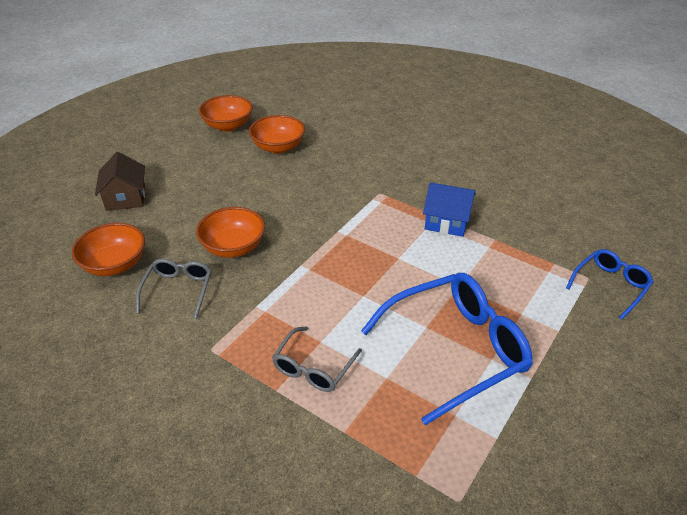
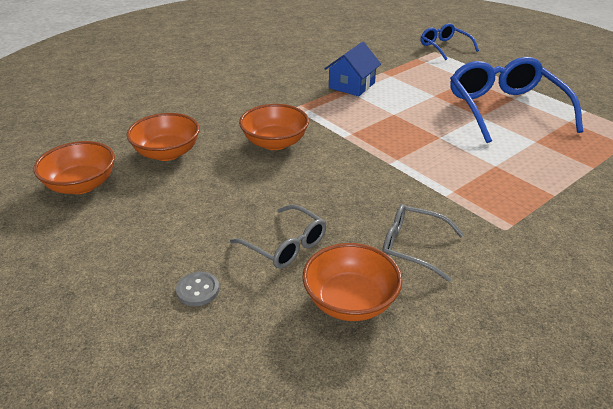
camera: 75 degrees left, 5 degrees down
brown house [95,152,145,211] -> grey button [176,272,219,306]
orange bowl [196,207,265,258] -> orange bowl moved to [239,104,309,150]
grey glasses [272,326,362,392] -> grey glasses moved to [230,205,326,269]

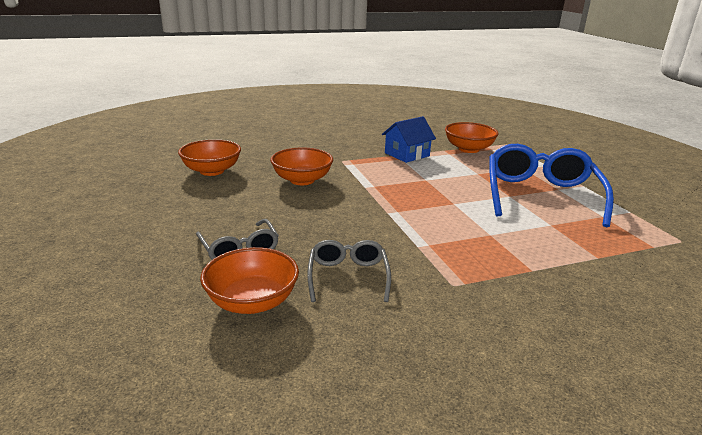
camera: 20 degrees right, 10 degrees down
orange bowl [33,141,115,194] -> orange bowl moved to [445,122,499,153]
grey button [176,272,219,306] -> none
grey glasses [382,204,464,281] -> grey glasses turned 45 degrees clockwise [307,240,391,302]
blue glasses [421,23,479,60] -> none

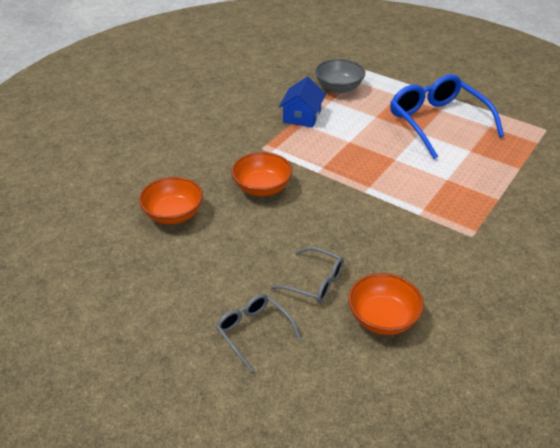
camera: 35 degrees left, 15 degrees up
grey glasses [307,240,391,302] -> grey glasses moved to [216,294,301,372]
orange bowl [445,122,499,153] -> grey bowl [315,59,365,93]

